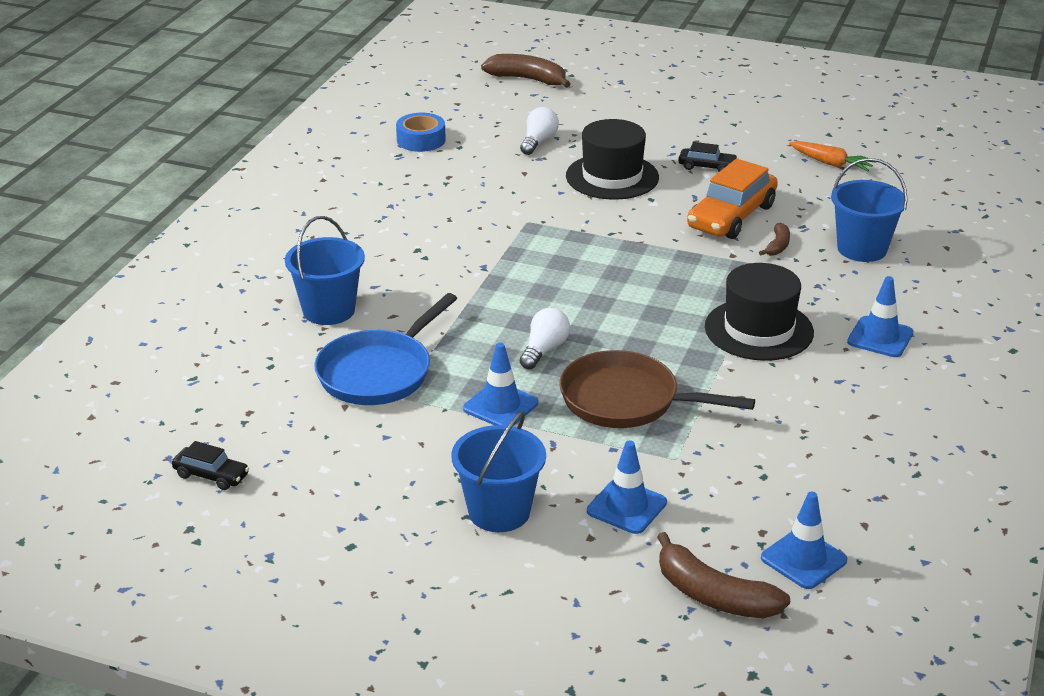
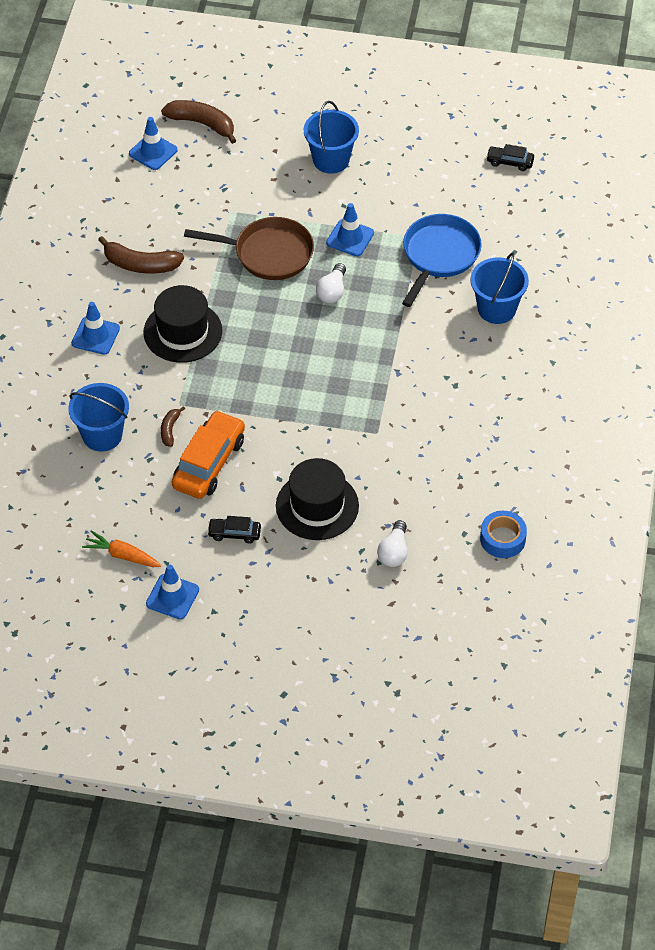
camera: 170 degrees right, 20 degrees up
brown banana [481,54,571,88] -> brown banana moved to [98,236,184,274]
blue traffic cone [587,440,667,534] -> blue traffic cone moved to [146,564,199,619]

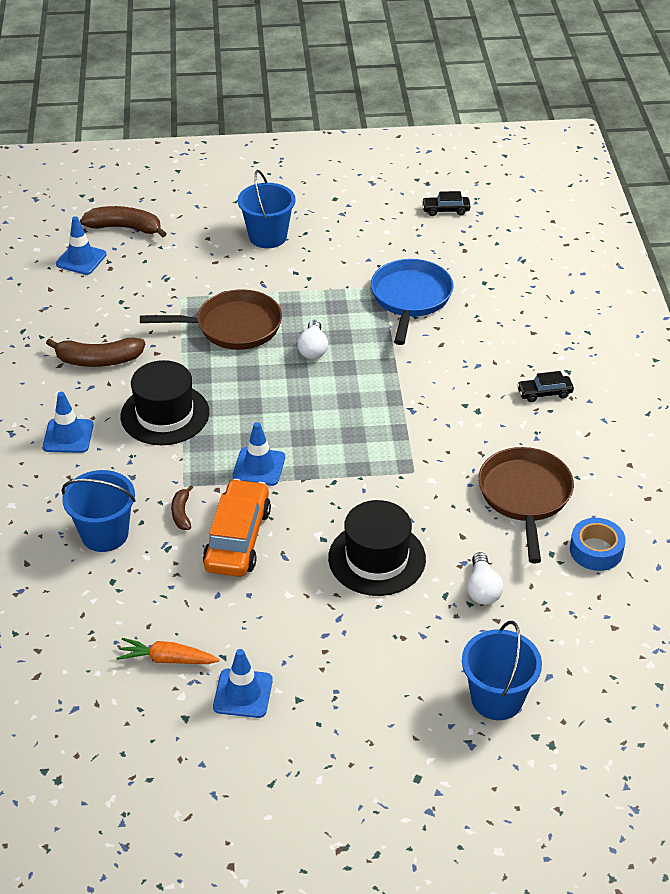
camera: 15 degrees left, 10 degrees down
black car [207,516,261,543] -> black car moved to [517,371,574,402]
blue traffic cone [326,203,374,256] -> blue traffic cone moved to [233,422,285,486]
blue bucket [470,252,529,324] -> blue bucket moved to [462,621,542,720]
none -> brown pan [478,447,574,563]

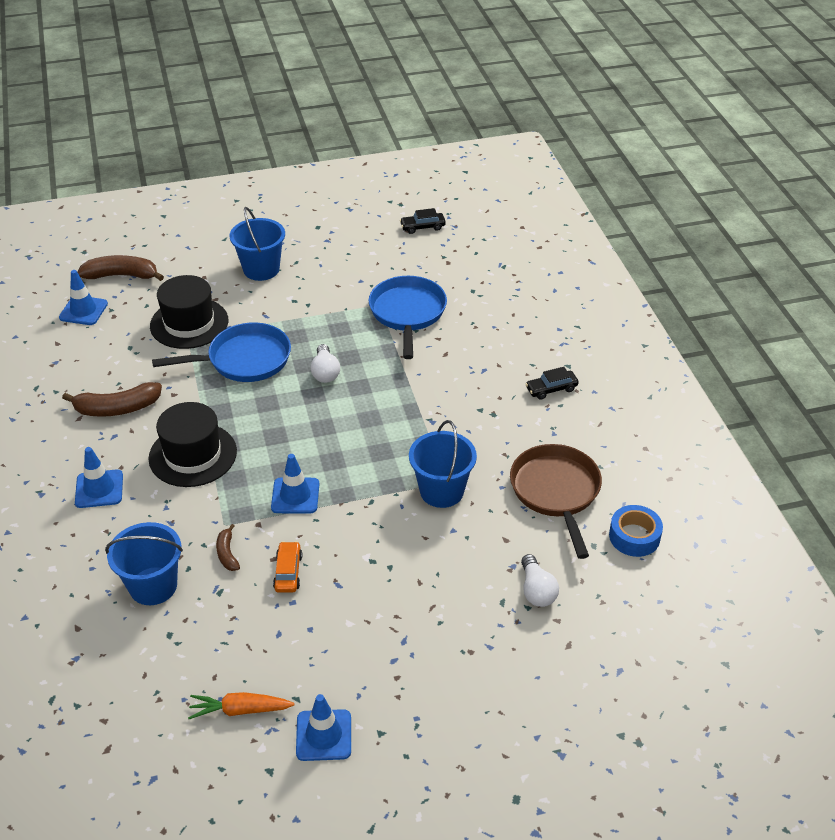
camera: 10 degrees left, 0 degrees up
brown pan [140,290,282,350] -> blue pan [152,322,291,382]
orange car [203,479,271,577] -> orange car [273,541,302,593], size x0.51
black hat [328,500,426,596] -> black hat moved to [150,275,229,349]
blue bucket [462,621,542,720] -> blue bucket moved to [409,420,477,508]

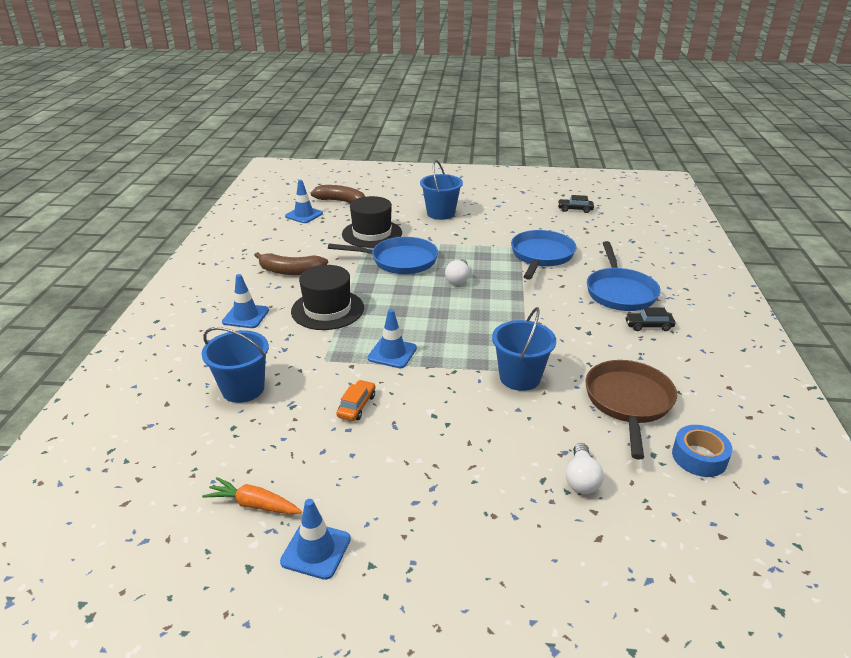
camera: 20 degrees right, 10 degrees down
brown banana [216,524,240,571] -> none
none -> blue pan [587,241,660,311]

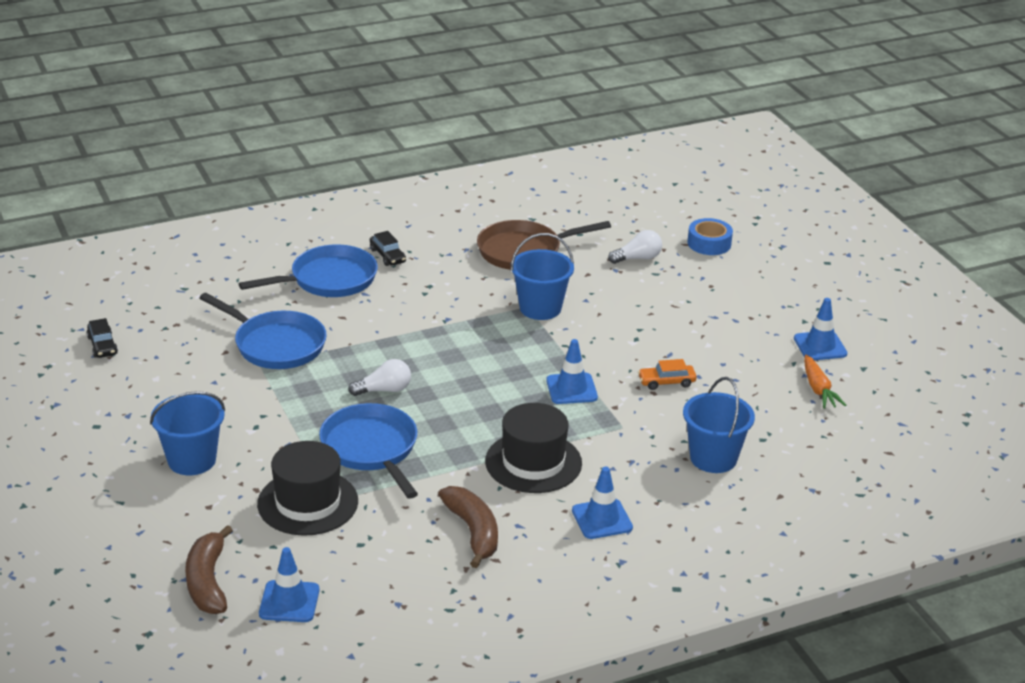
camera: 120 degrees left, 0 degrees up
blue pan [511,230,577,280] -> blue pan turned 135 degrees counterclockwise [200,293,327,369]
blue tape [672,425,732,477] -> blue tape moved to [688,218,733,255]

